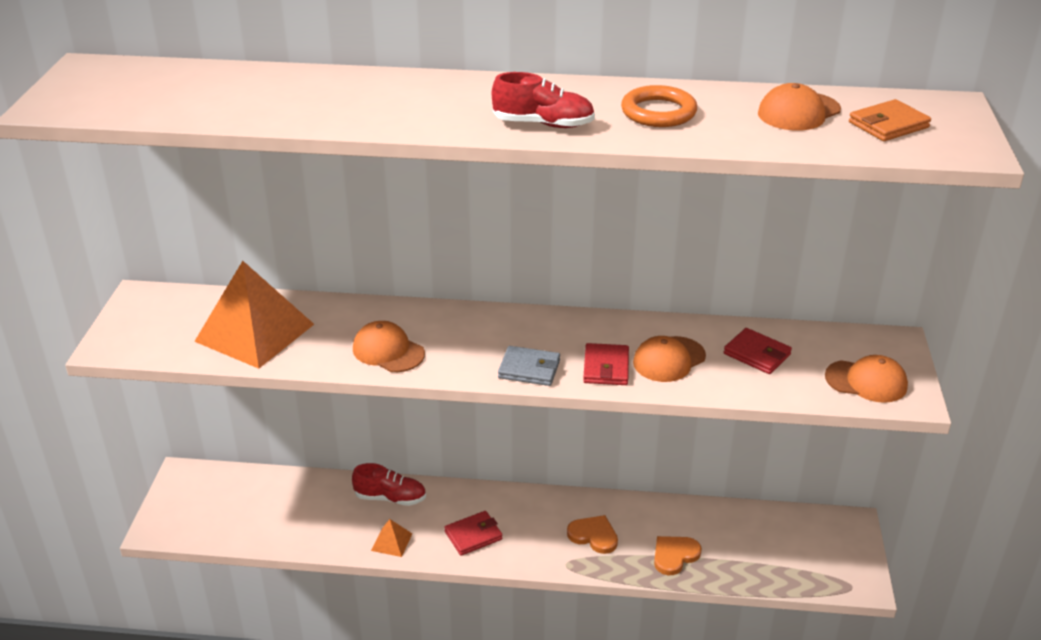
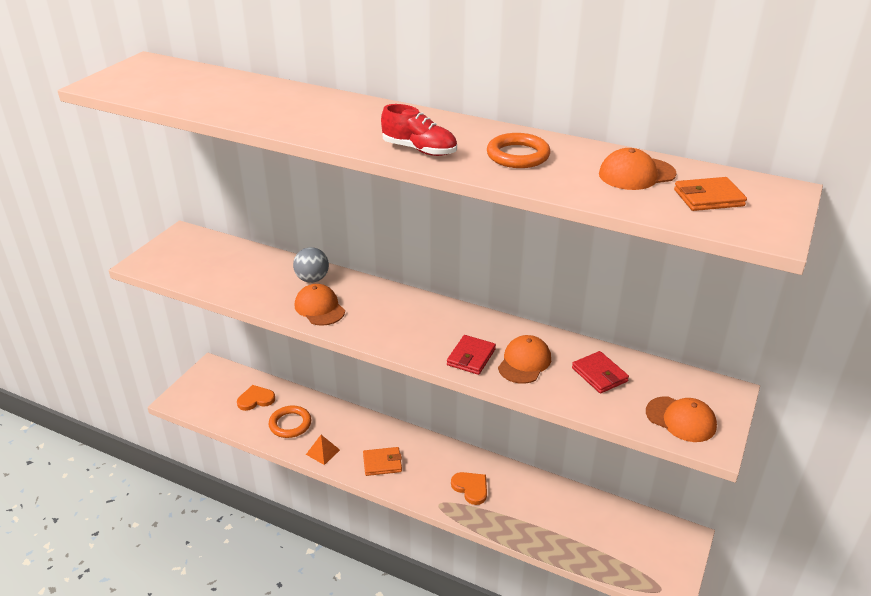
camera: 20 degrees right, 0 degrees up
orange pyramid [194,261,314,369] -> none
red shoe [352,463,426,506] -> none
red wallet [444,511,502,556] -> orange wallet [363,447,402,476]
grey wallet [498,346,560,386] -> none
orange cap [633,336,706,382] -> orange cap turned 135 degrees clockwise [498,335,551,384]
orange heart [654,536,702,575] -> orange heart moved to [237,385,275,411]
none -> orange ring [269,405,311,438]
none -> grey ball [293,247,329,283]

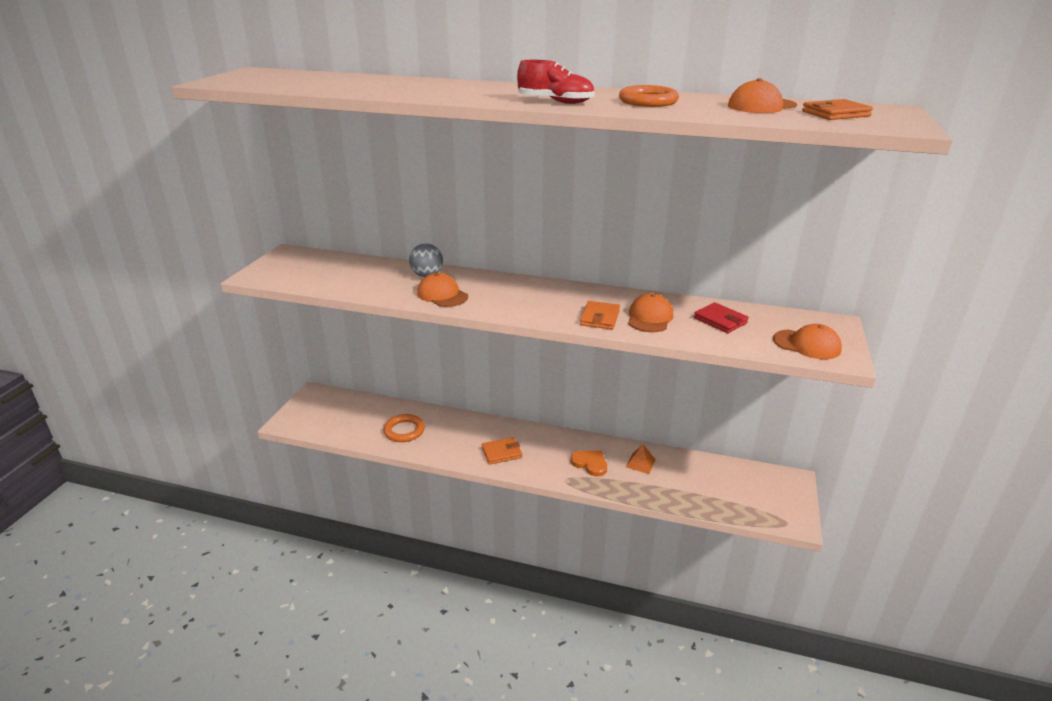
camera: 10 degrees left, 5 degrees down
orange heart [237,385,275,411] -> none
orange pyramid [306,435,340,465] -> orange pyramid moved to [626,444,656,474]
red wallet [447,335,496,375] -> orange wallet [580,301,620,330]

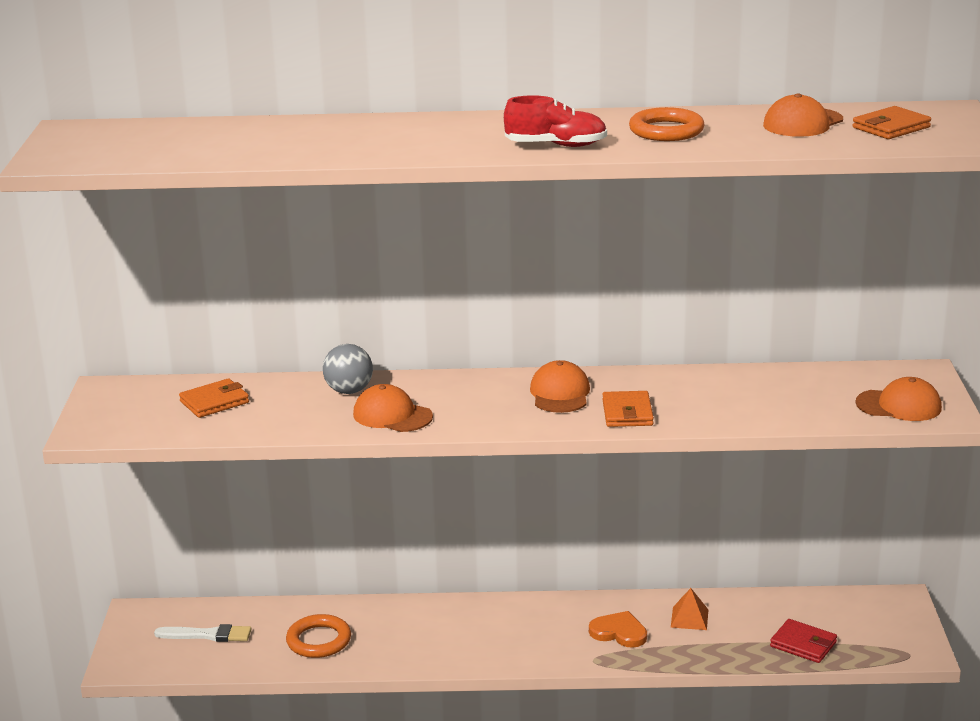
camera: 15 degrees left, 5 degrees down
orange wallet [482,437,522,465] -> orange wallet moved to [179,378,249,418]
orange cap [628,293,673,332] -> orange cap moved to [530,360,590,413]
red wallet [694,302,749,333] -> red wallet moved to [770,619,837,663]
none -> white brush [154,624,252,642]

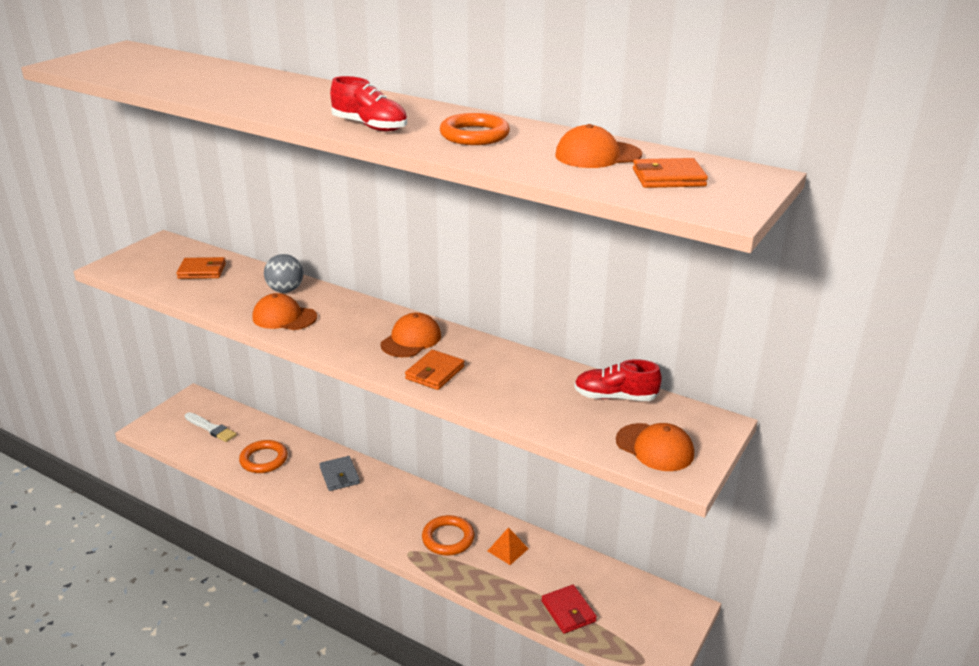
camera: 30 degrees right, 5 degrees up
orange cap [353,384,433,432] -> orange cap turned 45 degrees counterclockwise [252,293,317,330]
orange heart [589,611,647,648] -> orange ring [422,515,474,555]
none -> grey wallet [319,456,360,491]
none -> red shoe [574,359,662,401]

